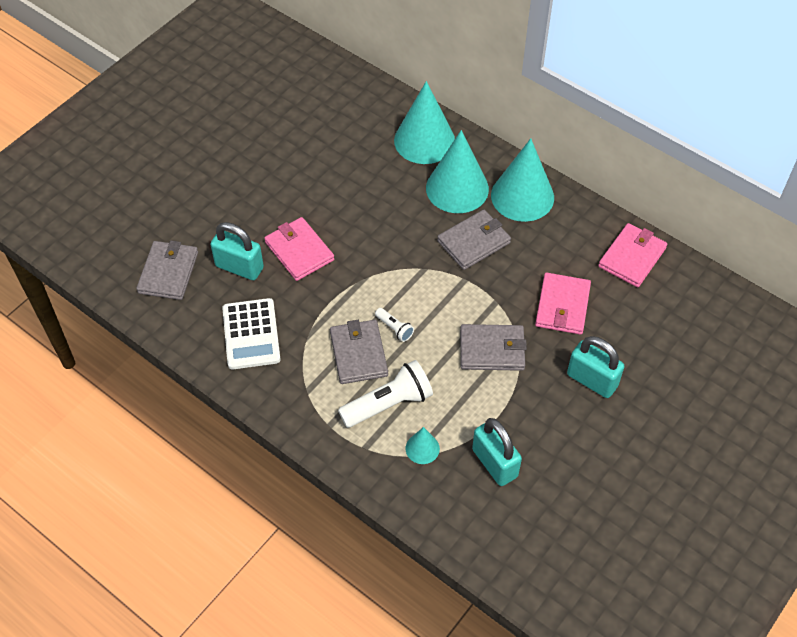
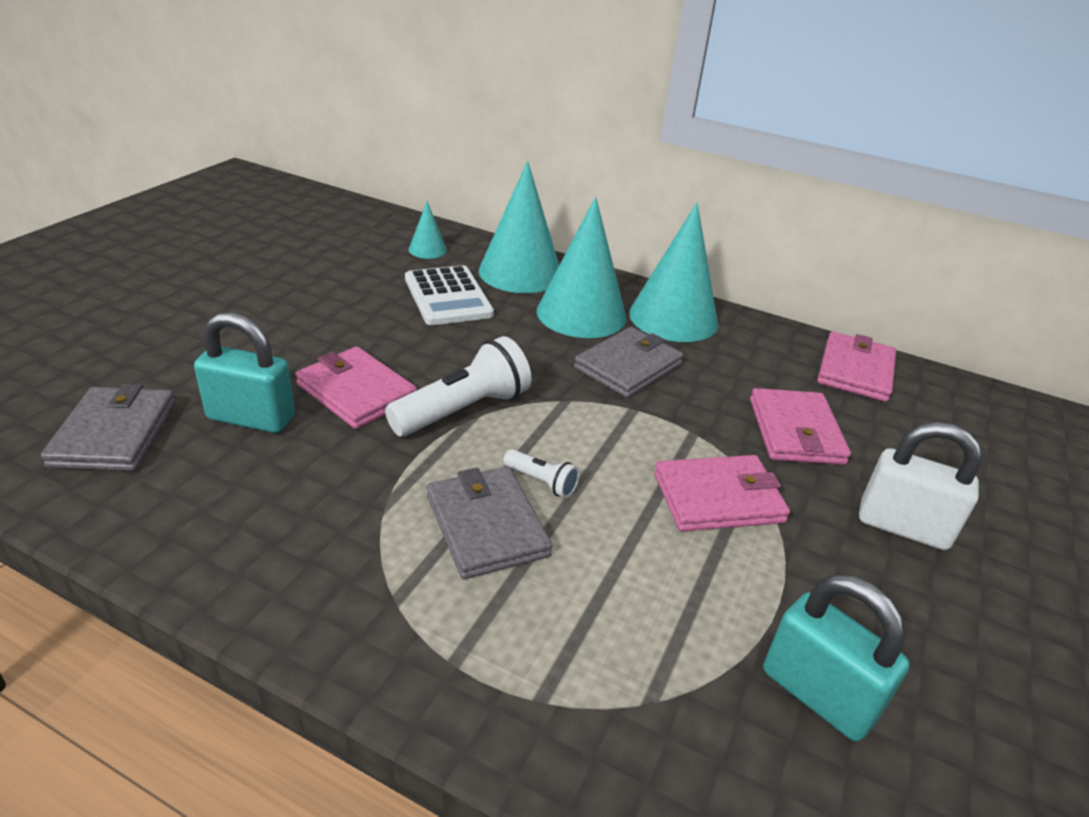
camera: 15 degrees left, 20 degrees down
white calculator [222,298,280,369] -> white calculator moved to [405,265,494,325]
white flashlight [338,360,433,428] -> white flashlight moved to [385,336,532,436]
turquoise cone [406,427,440,464] -> turquoise cone moved to [408,201,447,259]
grey wallet [460,324,527,371] -> pink wallet [654,455,790,532]
turquoise padlock [567,336,625,398] -> white padlock [859,422,982,550]

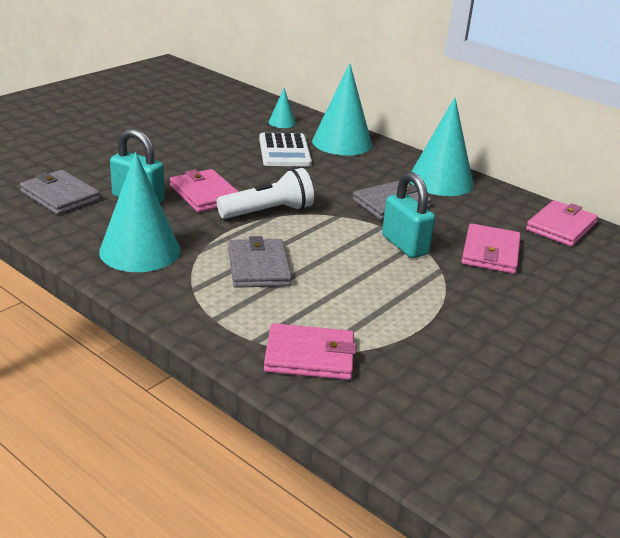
camera: 15 degrees right, 5 degrees down
grey wallet [41,383,176,471] -> grey wallet turned 60 degrees counterclockwise [20,170,100,215]
white flashlight [503,449,580,498] -> none
turquoise cone [537,197,626,338] -> turquoise cone moved to [99,152,180,272]
pink wallet [654,455,790,532] -> pink wallet moved to [264,323,356,380]
turquoise padlock [763,574,910,741] -> turquoise padlock moved to [382,172,435,258]
white padlock [859,422,982,550] -> none

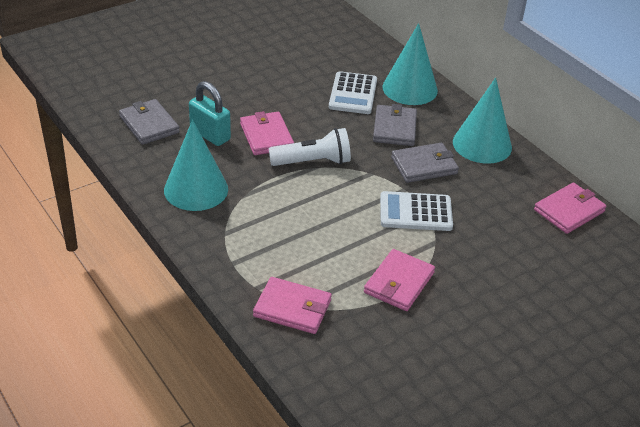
camera: 15 degrees right, 10 degrees up
grey wallet [228,236,292,288] -> grey wallet moved to [373,104,417,146]
turquoise cone [269,88,296,128] -> none
turquoise padlock [382,172,435,258] -> white calculator [380,191,453,231]
pink wallet [461,223,521,274] -> pink wallet moved to [364,249,435,311]

